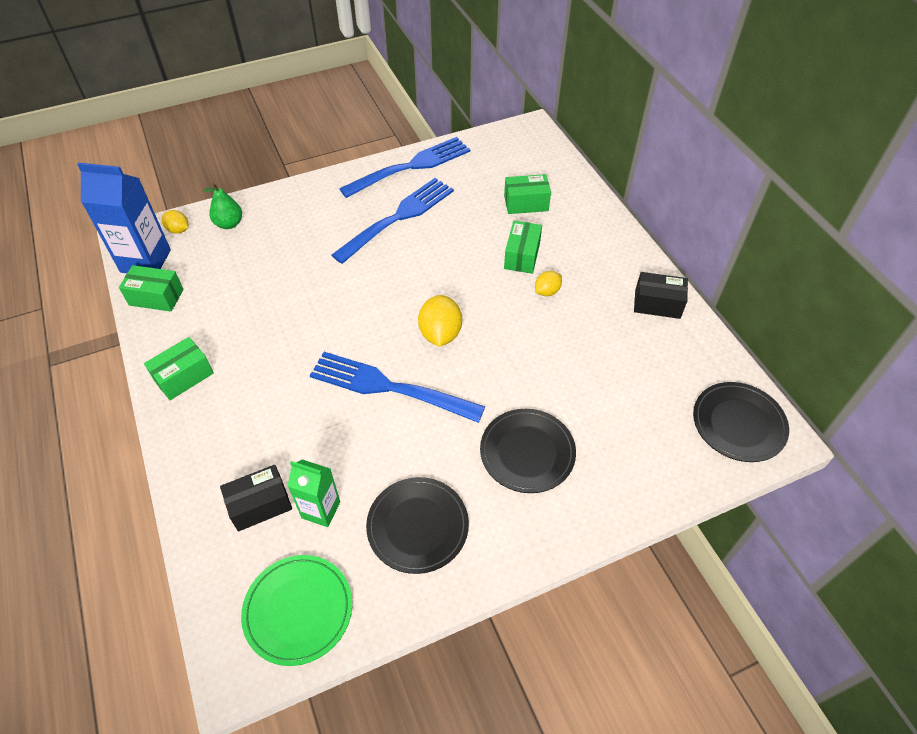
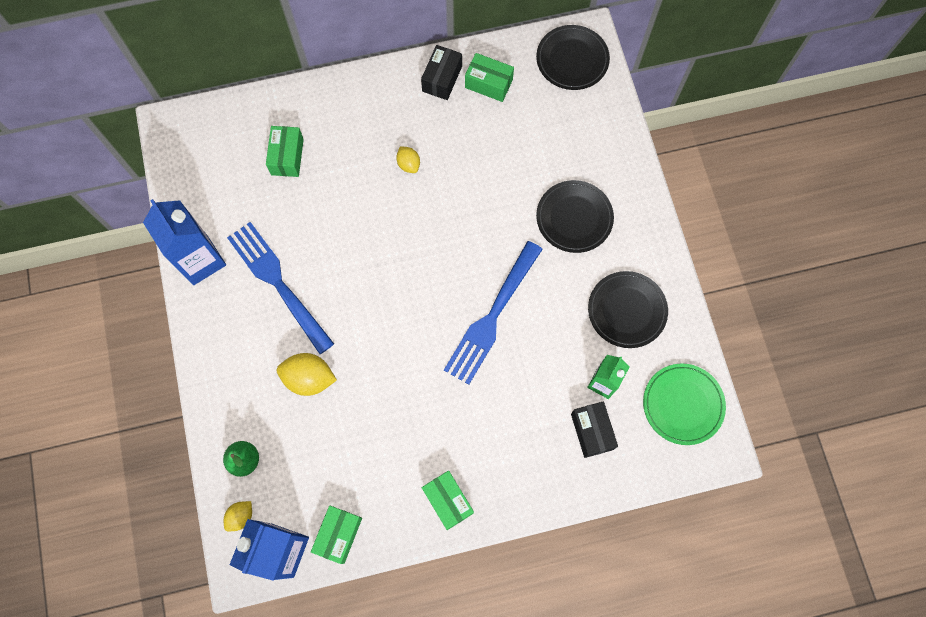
camera: 80 degrees left, 20 degrees up
blue fork [339,137,470,198] -> blue carton [143,199,226,285]
yellow lemon [418,295,462,347] -> yellow lemon moved to [277,353,337,396]
green box [504,221,542,274] -> green box moved to [465,53,514,102]

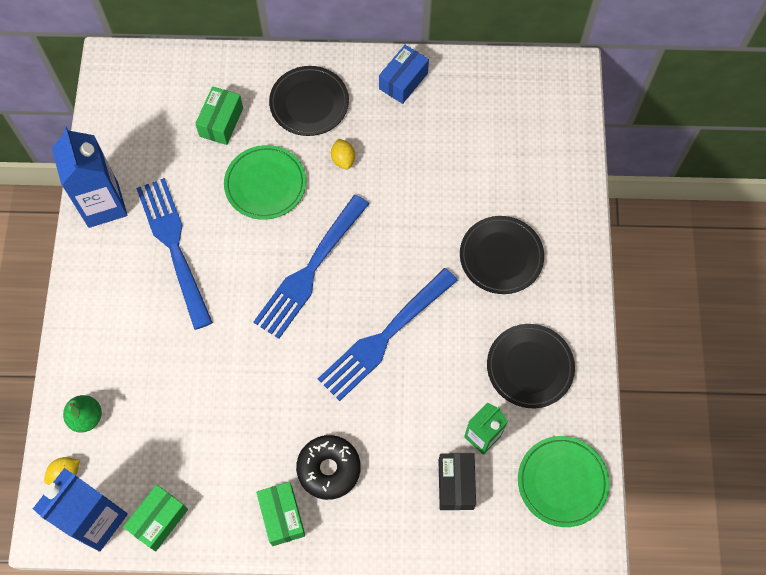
camera: 15 degrees right, 5 degrees down
yellow lemon [277,353,337,396] -> none
black box [421,45,462,100] -> blue box [379,45,429,104]
green box [465,53,514,102] -> none
black plate [536,25,610,90] -> black plate moved to [269,66,349,136]
none -> green plate [224,145,306,220]
none -> blue fork [253,195,369,339]
none -> black donut [296,435,361,500]

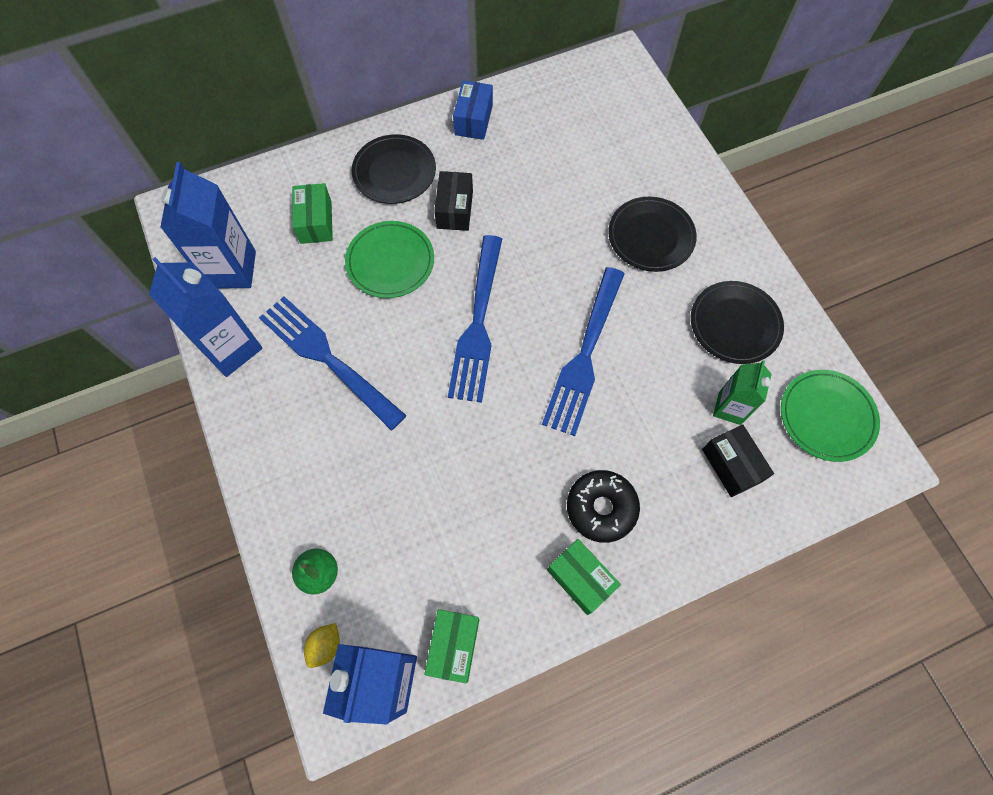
camera: 25 degrees left, 0 degrees up
yellow lemon [331,139,355,169] -> black box [434,171,473,231]
none -> blue carton [160,162,256,289]

